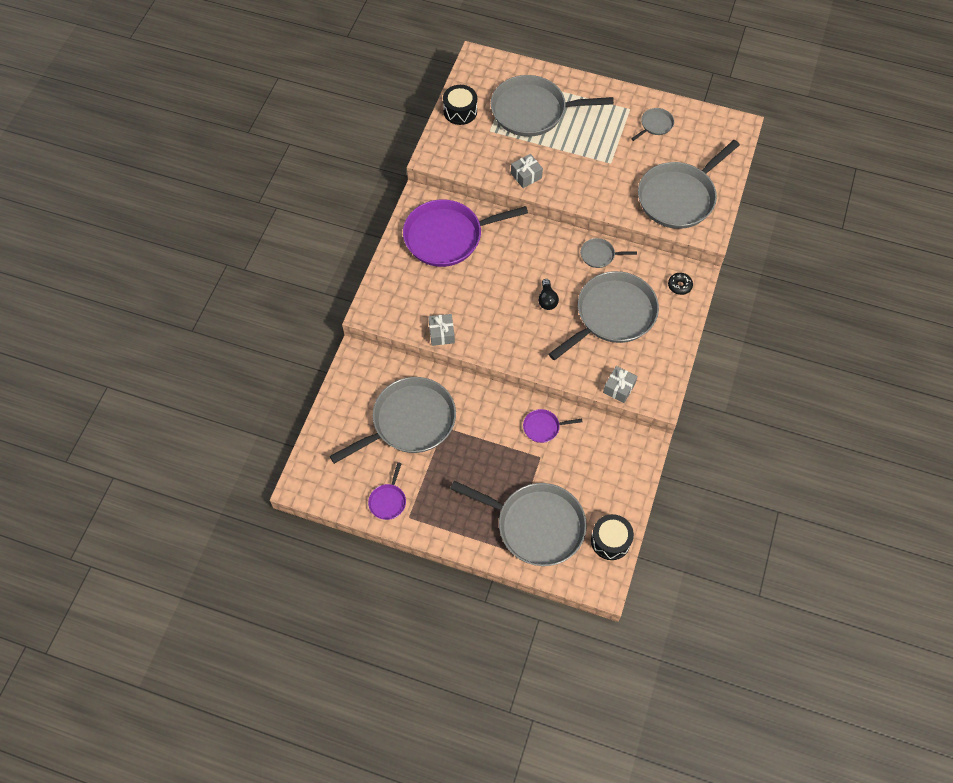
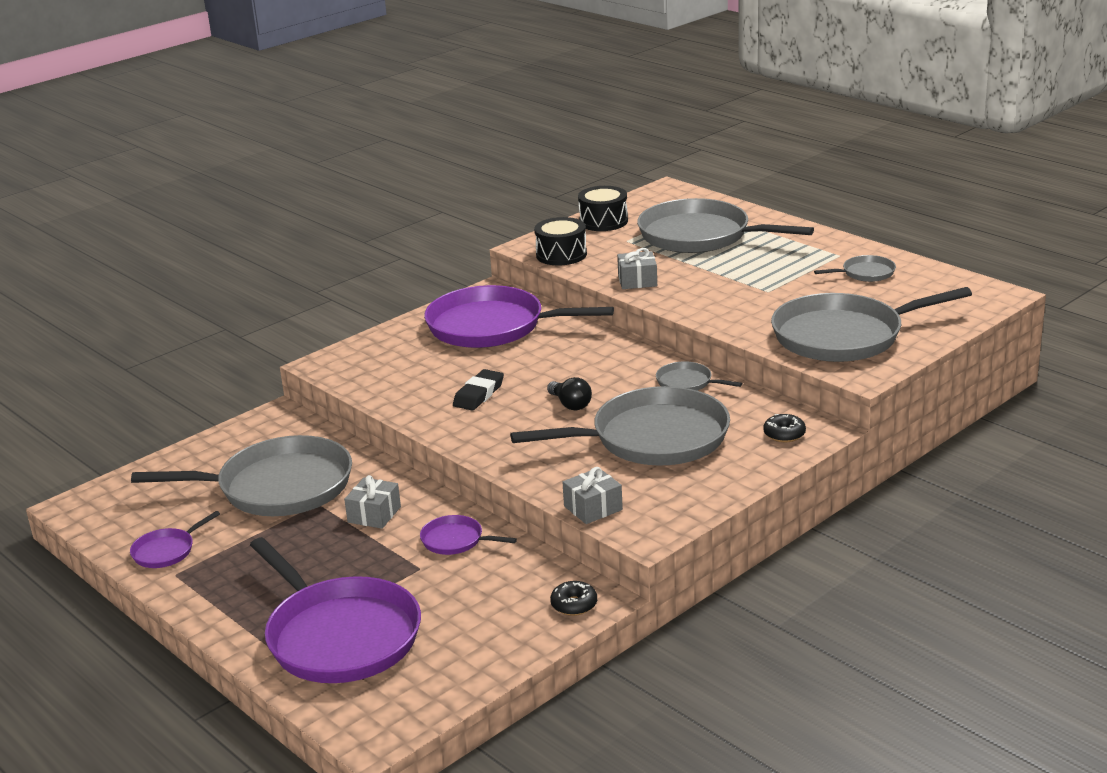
camera: 30 degrees right, 35 degrees down
grey gift [429,314,455,346] -> grey gift moved to [344,475,401,529]
grey pan [450,481,587,566] -> purple pan [250,537,421,683]
black light bulb [538,279,559,310] -> black light bulb turned 60 degrees counterclockwise [547,377,592,410]
black drum [591,514,634,560] -> black drum moved to [534,217,587,266]
none -> black eraser [453,369,504,410]
none -> black donut [550,581,597,616]

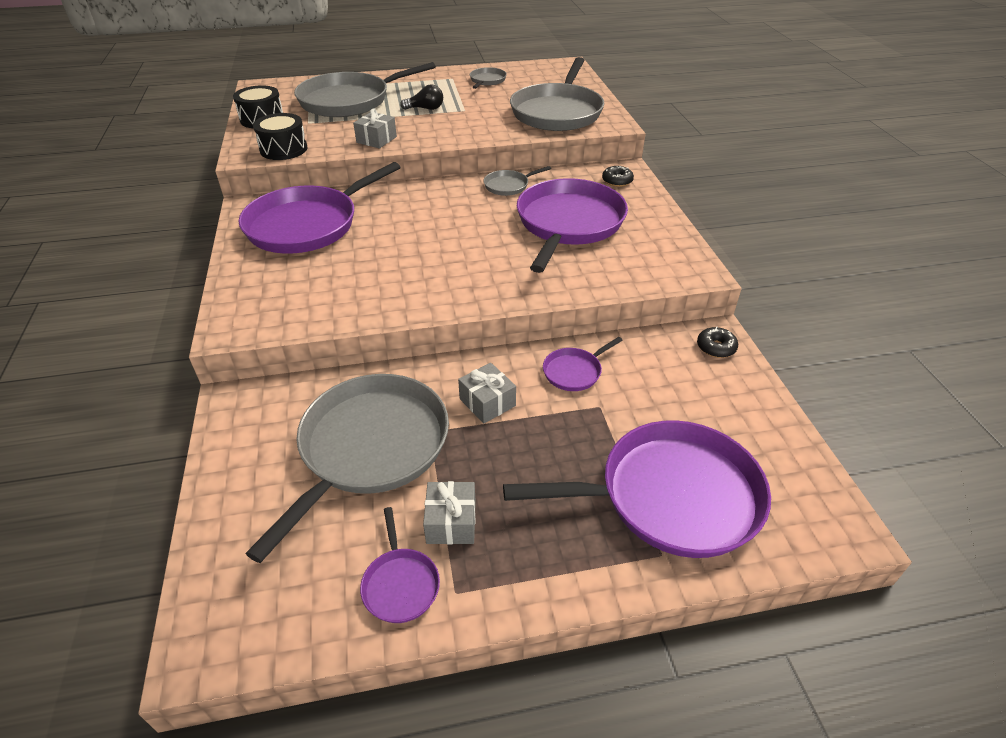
camera: 60 degrees left, 15 degrees up
black eraser [453,369,504,410] -> none
grey pan [510,386,730,465] -> purple pan [517,178,628,273]
black light bulb [547,377,592,410] -> black light bulb moved to [400,84,443,110]
grey gift [562,467,623,524] -> grey gift moved to [423,481,476,544]

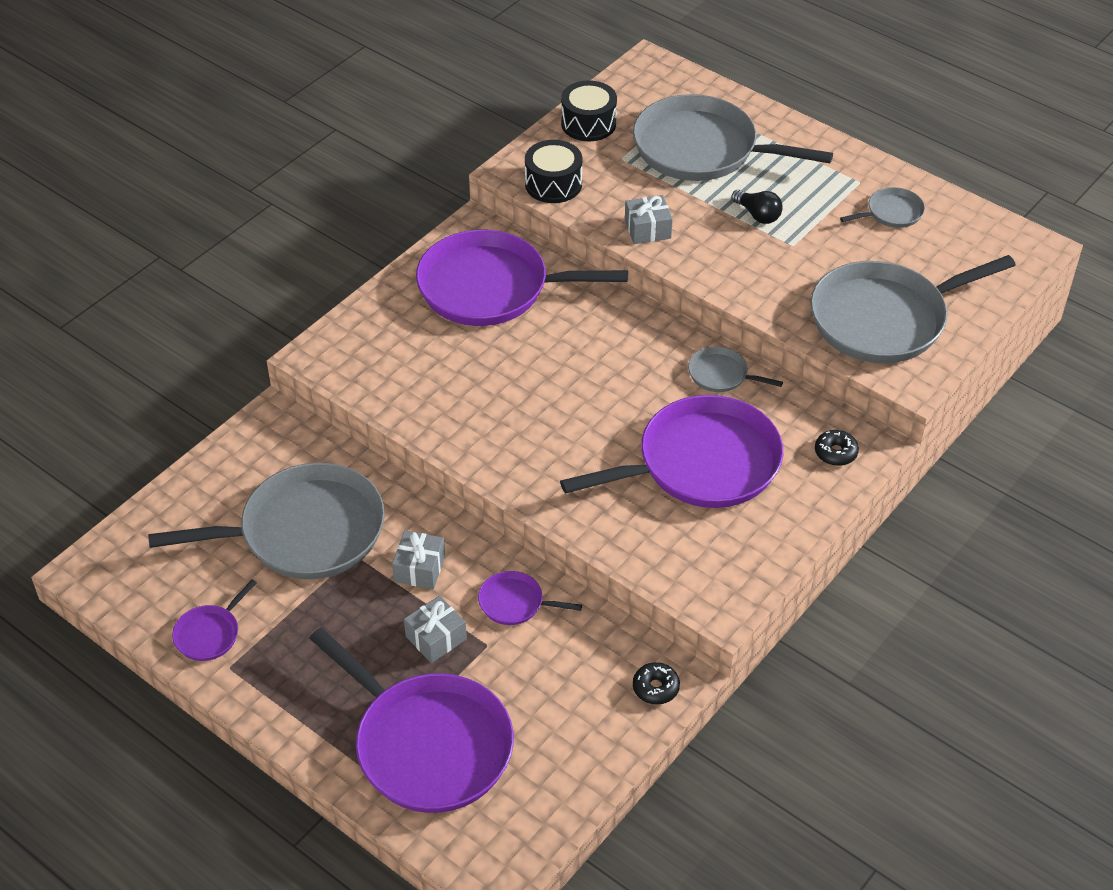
camera: 50 degrees right, 5 degrees up
grey gift [423,481,476,544] -> grey gift moved to [404,596,467,663]

